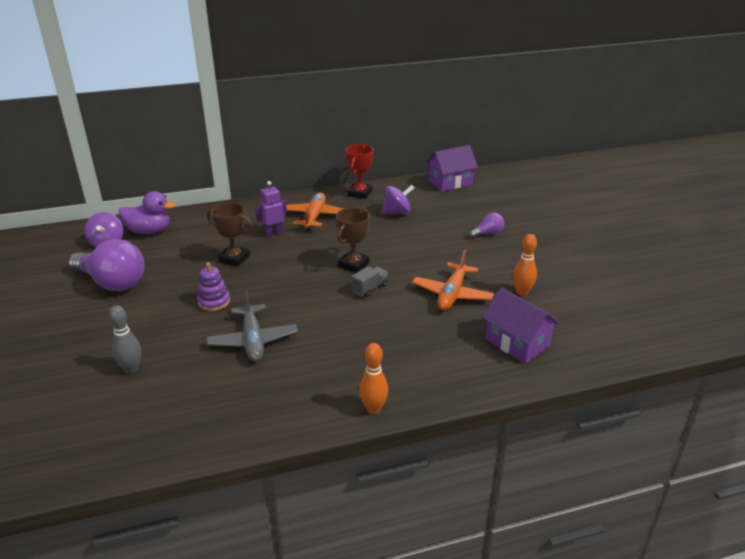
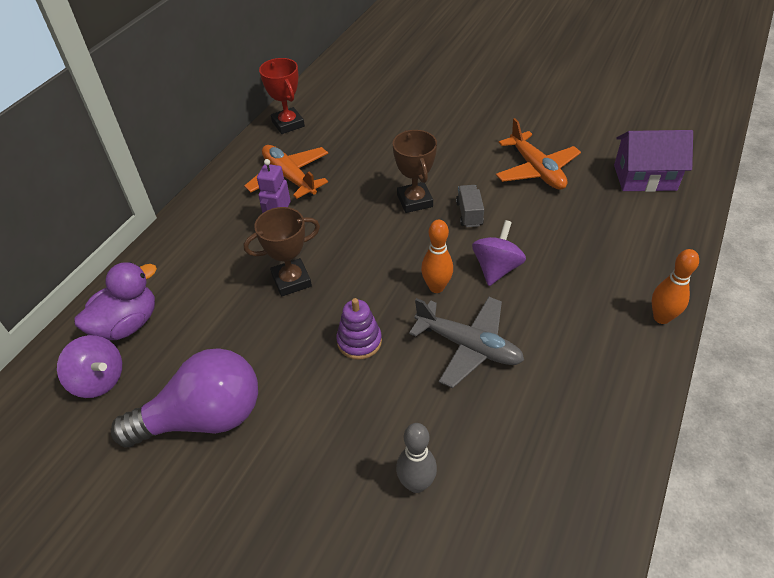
camera: 45 degrees left, 15 degrees up
purple spinning top [381,185,415,215] -> purple spinning top moved to [472,220,526,286]
purple house [426,145,478,192] -> none
purple light bulb [469,213,504,238] -> none
orange bowling pin [513,234,537,296] -> orange bowling pin moved to [421,220,453,293]

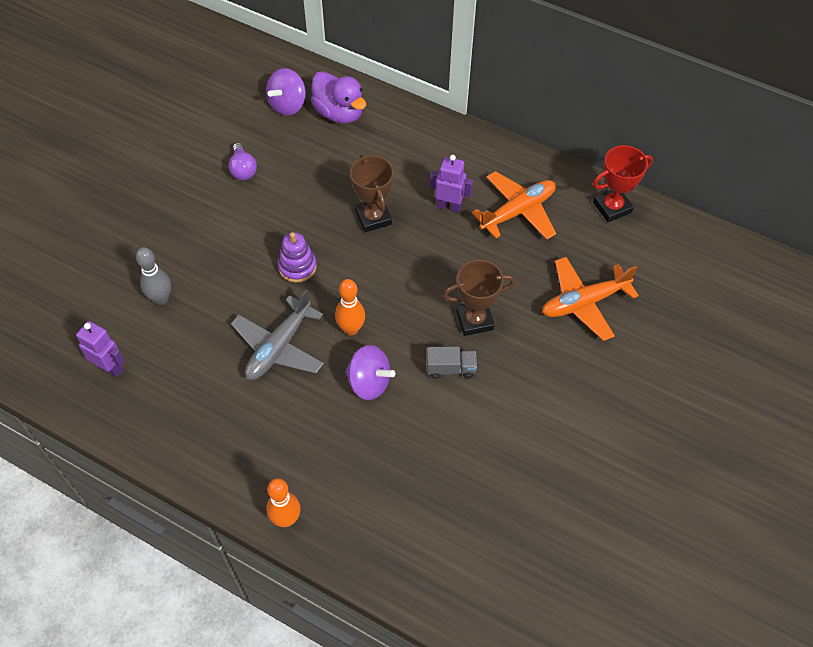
camera: 90 degrees right, 10 degrees up
purple light bulb [111,348,258,447] -> purple light bulb [228,143,257,180], size x0.46
orange plane [496,118,581,190] -> orange plane moved to [542,257,639,341]
purple house [614,130,693,192] -> none
none -> purple robot [76,321,125,377]

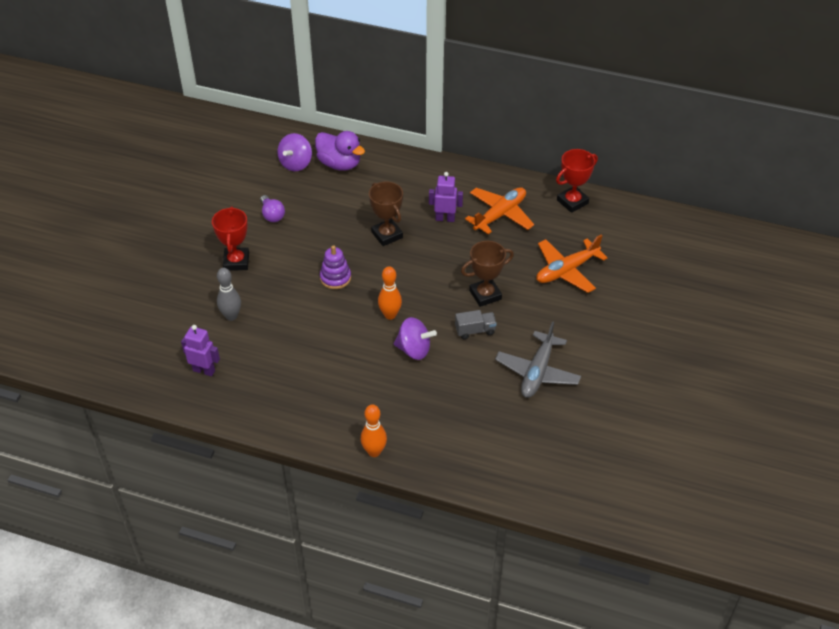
camera: 10 degrees left, 10 degrees down
grey plane [231,290,324,380] -> grey plane moved to [495,321,581,398]
none -> red trophy [212,206,249,271]

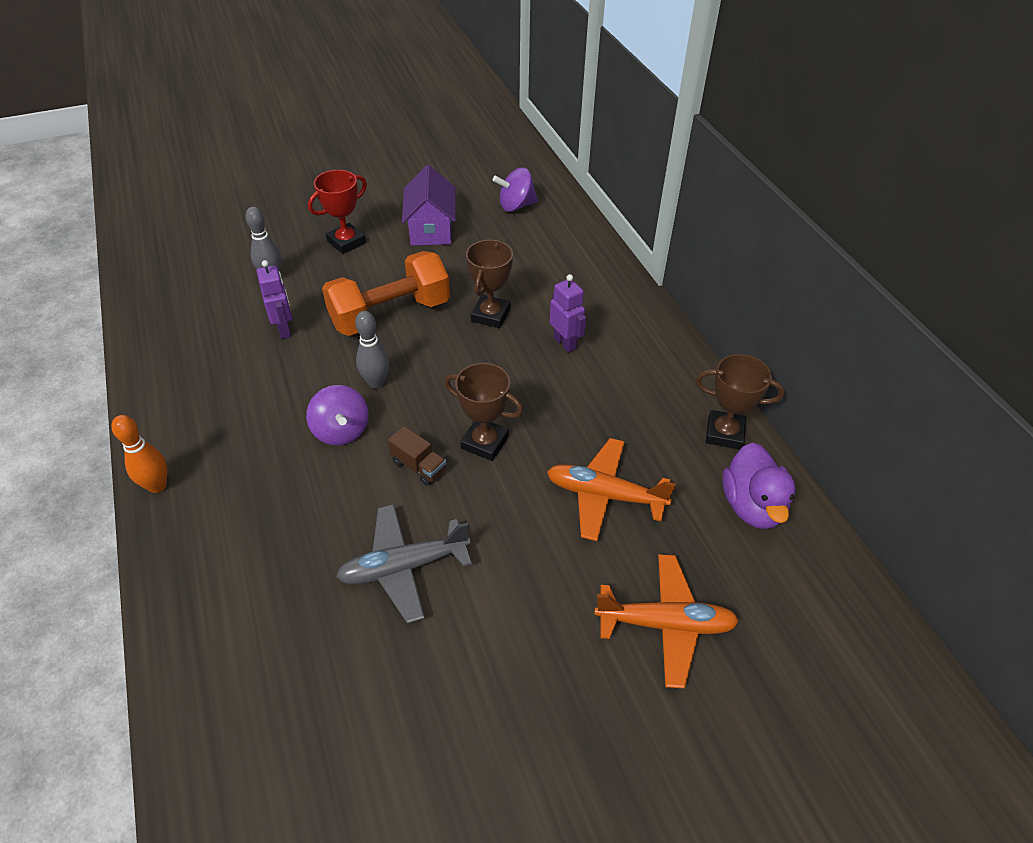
camera: 50 degrees right, 0 degrees up
purple robot [181,325,220,376] -> purple robot moved to [257,260,292,339]
purple light bulb [260,195,285,222] -> purple house [402,165,456,246]
purple duck [315,131,365,171] -> purple duck moved to [722,442,796,529]
purple stacking toy [320,245,351,289] -> orange dumbbell [322,251,450,336]
orange bowling pin [378,267,402,320] -> grey bowling pin [355,311,389,389]
grey truck [455,310,496,339] -> brown truck [388,426,446,486]
orange plane [465,187,534,234] -> orange plane moved to [594,554,739,689]
red trophy [556,149,598,213] -> brown trophy [696,354,785,450]

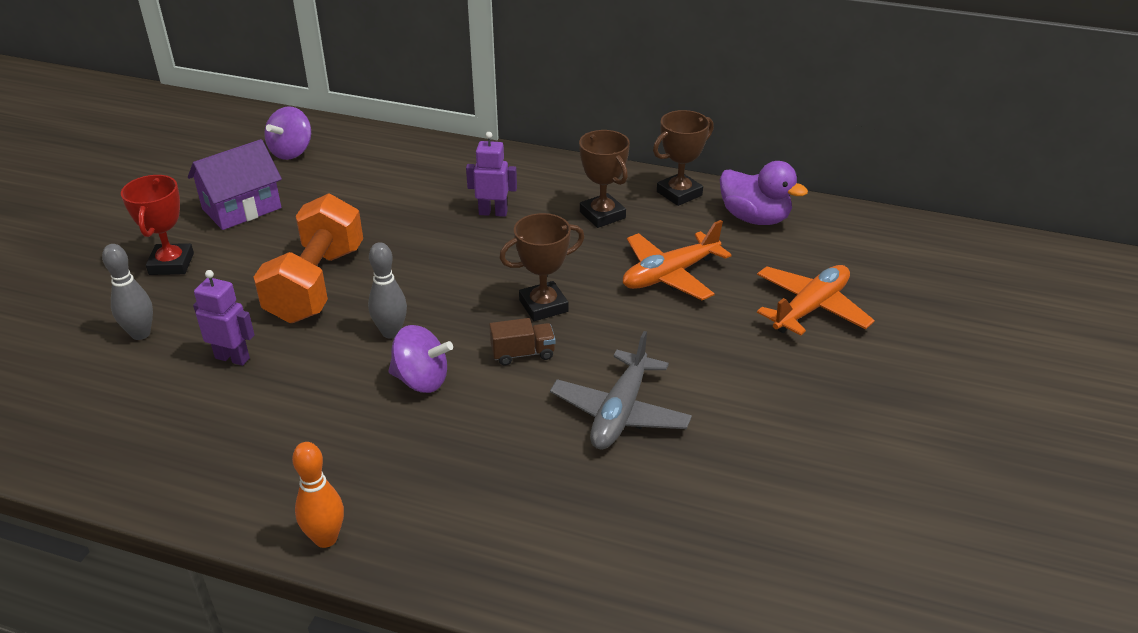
camera: 50 degrees left, 10 degrees down
purple house [402,165,456,246] -> purple house turned 75 degrees counterclockwise [188,139,282,230]
brown trophy [466,240,513,328] -> brown trophy moved to [579,130,630,228]

